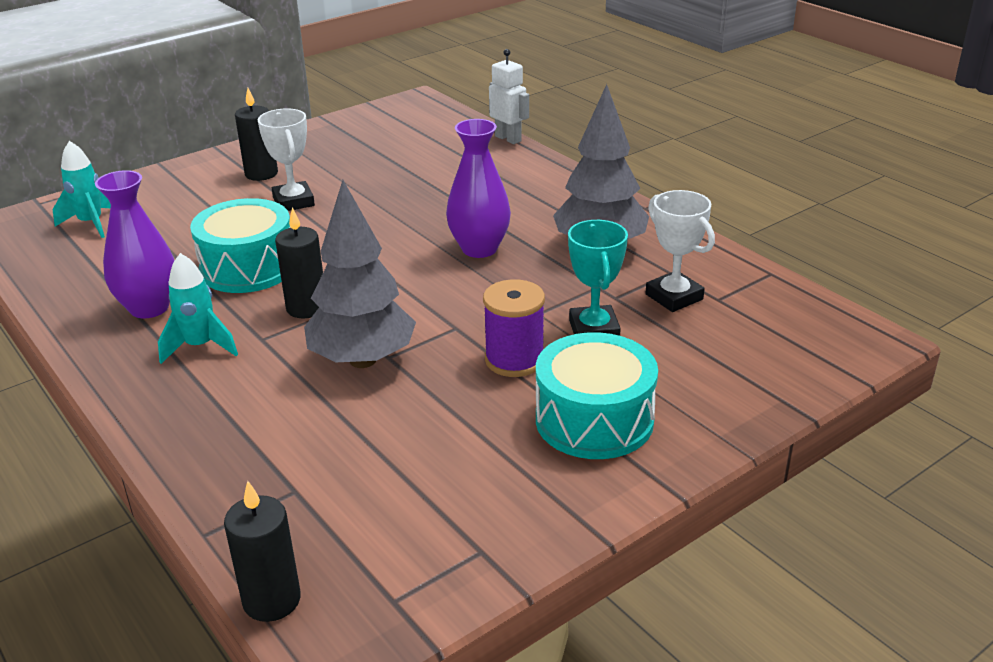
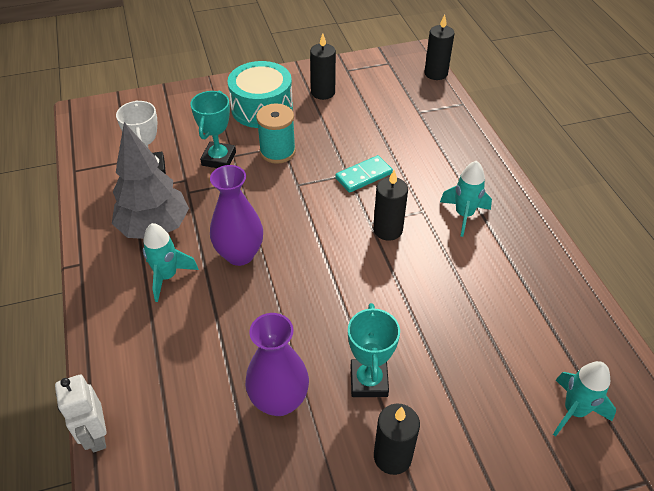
camera: 160 degrees left, 15 degrees up
purple vase [95,170,175,318] -> purple vase moved to [245,313,309,416]
turquoise drum [190,198,291,293] -> none
white trophy [258,108,315,211] -> turquoise trophy [348,303,400,397]
grey tree [304,180,416,368] -> turquoise domino [335,155,393,193]
purple spool [483,279,545,377] -> turquoise spool [256,104,296,164]
none -> turquoise rocket [143,223,199,302]
none -> black candle [310,33,336,100]

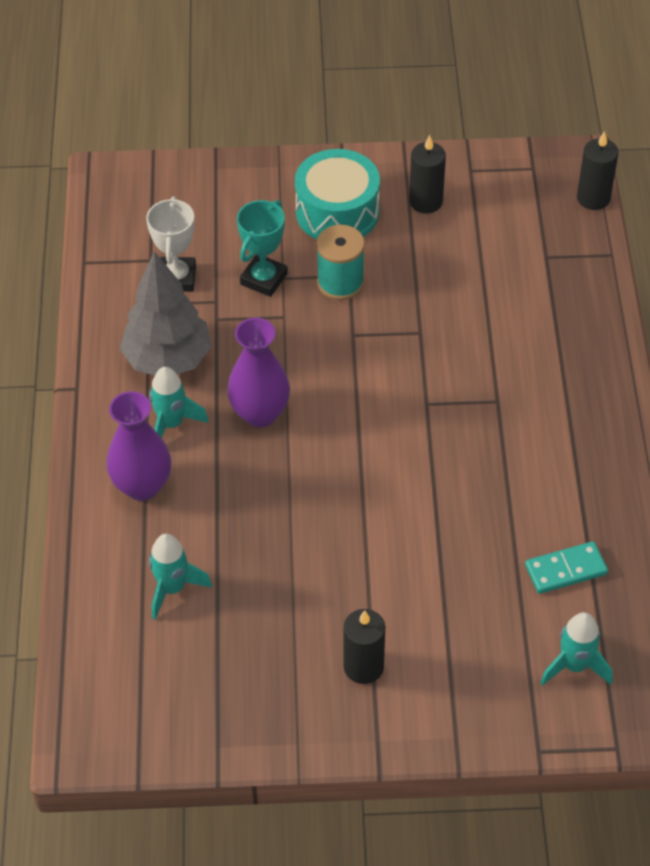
camera: 15 degrees right, 5 degrees up
white robot [55,375,107,453] -> none
purple vase [245,313,309,416] -> purple vase moved to [106,391,171,501]
turquoise domino [335,155,393,193] -> turquoise domino moved to [525,541,608,594]
turquoise trophy [348,303,400,397] -> none
black candle [373,170,408,241] -> none
turquoise rocket [440,161,492,237] -> turquoise rocket moved to [149,534,212,620]

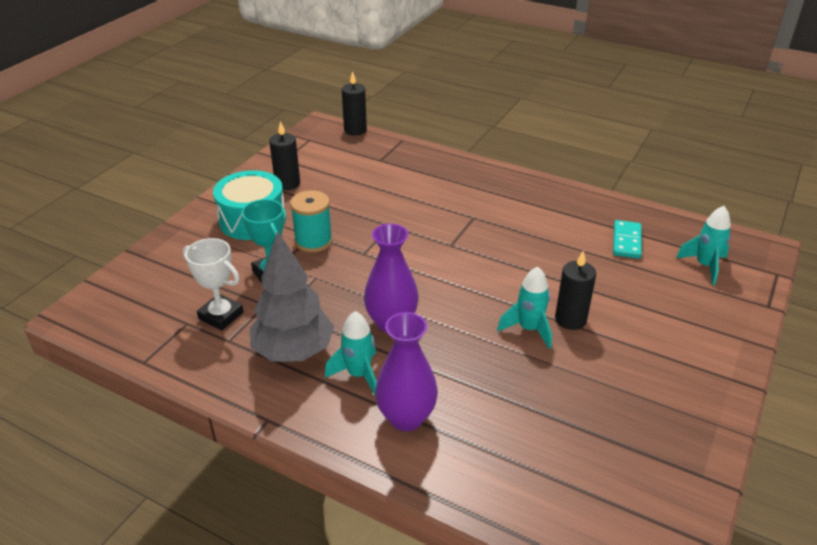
camera: 60 degrees left, 15 degrees down
turquoise rocket [149,534,212,620] -> turquoise rocket moved to [497,267,552,349]
black candle [343,609,385,684] -> black candle moved to [555,250,596,330]

